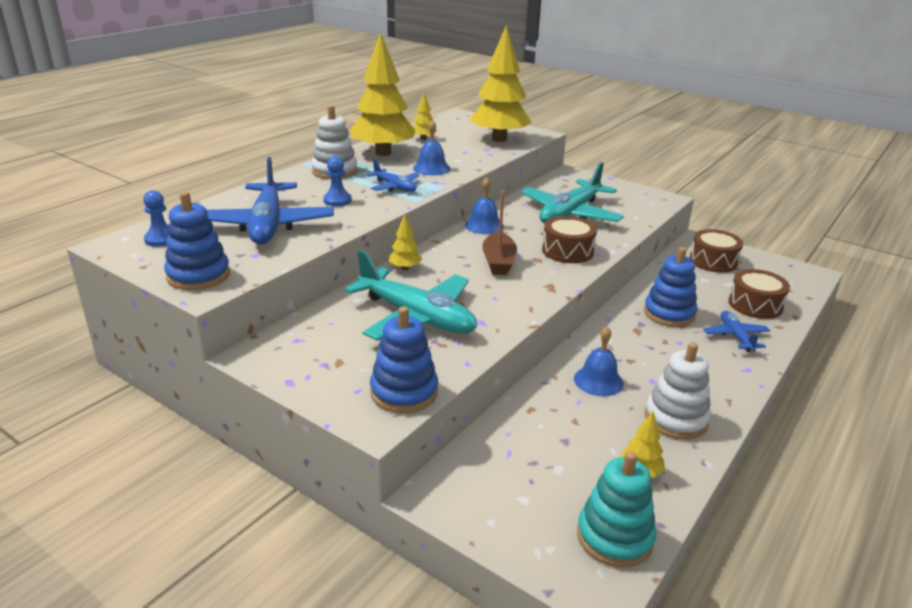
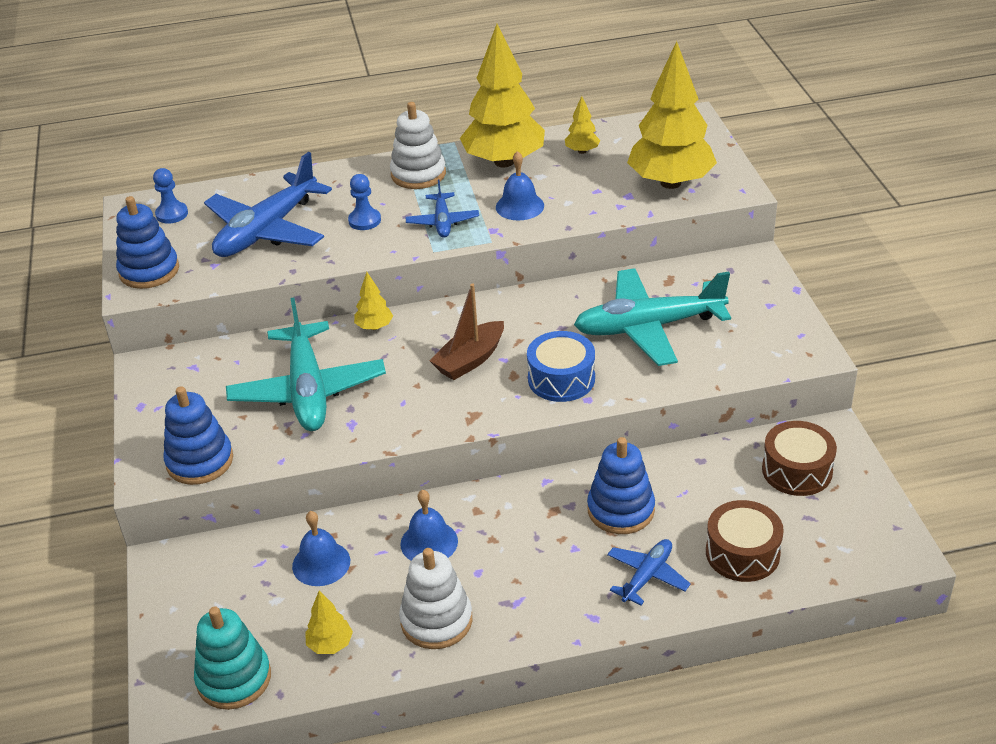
camera: 45 degrees right, 10 degrees up
blue bell [465,177,504,234] -> blue bell moved to [292,511,350,586]
brown drum [542,216,597,263] -> blue drum [527,331,595,402]

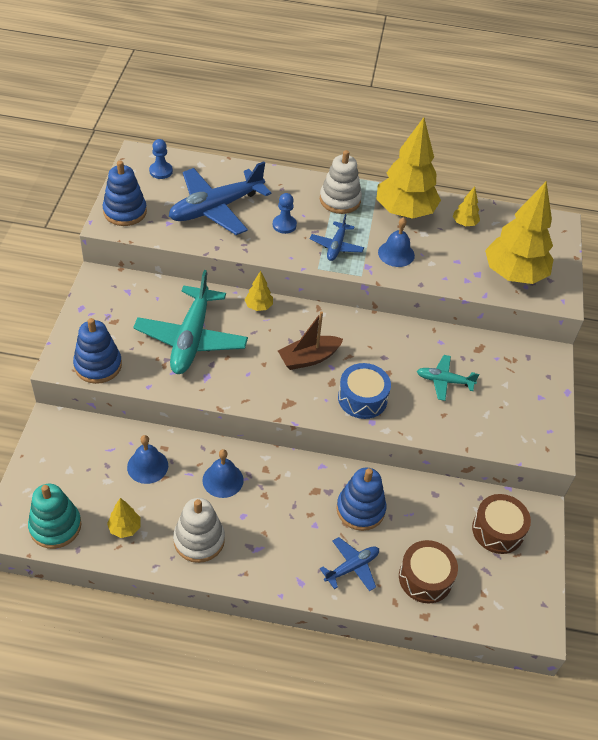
camera: 15 degrees right, 10 degrees up
turquoise plane [574,268,731,366] -> turquoise plane [417,355,479,401], size x0.51

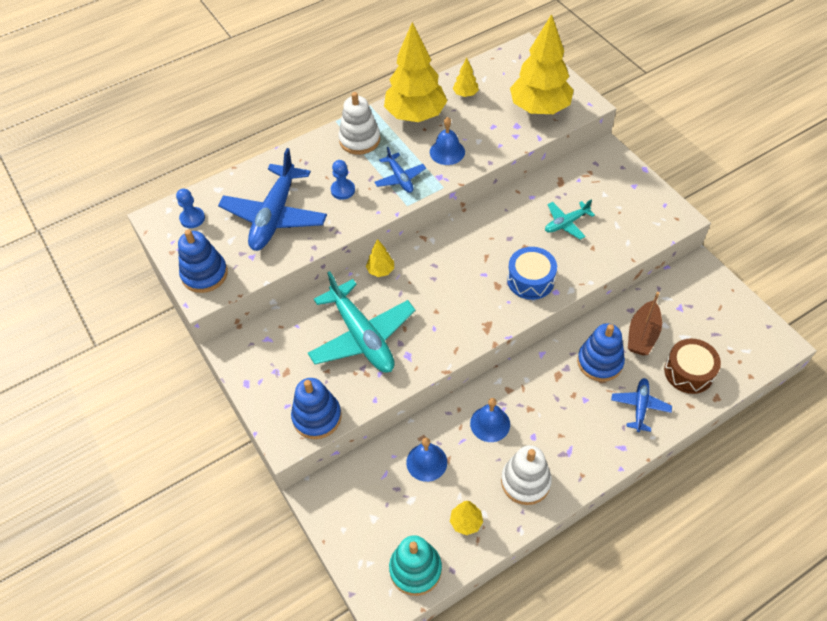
camera: 35 degrees left, 5 degrees up
brown boat [278,311,343,370] -> brown boat moved to [628,292,662,356]
brown drum [472,494,531,554] -> none

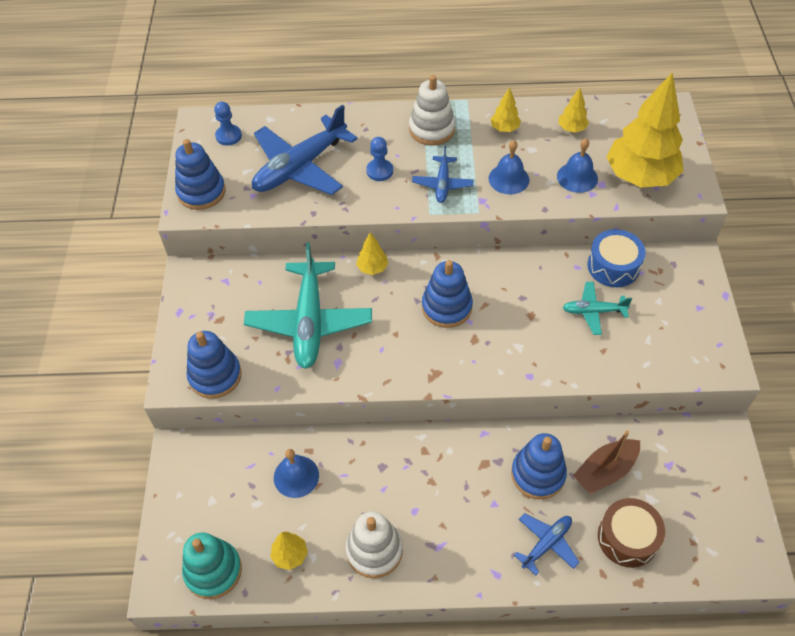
camera: 30 degrees right, 0 degrees up
yellow tree [384,22,447,122] -> yellow tree [491,87,521,132], size x0.42
blue bell [470,398,510,442] -> blue bell moved to [557,138,598,193]
blue drum [507,247,557,300] -> blue drum moved to [587,229,646,287]
none -> blue stacking toy [422,260,473,328]

